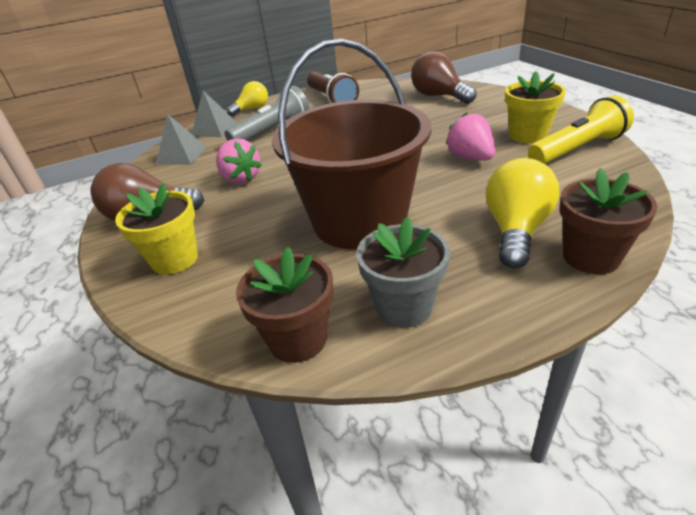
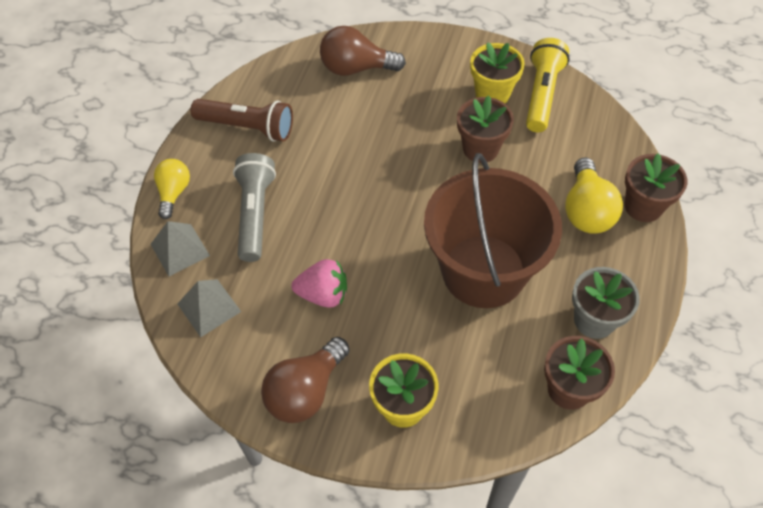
camera: 50 degrees left, 20 degrees up
pink strawberry [446,113,495,161] -> brown flower pot [457,95,514,163]
yellow light bulb [486,158,559,268] -> yellow light bulb turned 150 degrees counterclockwise [565,157,623,234]

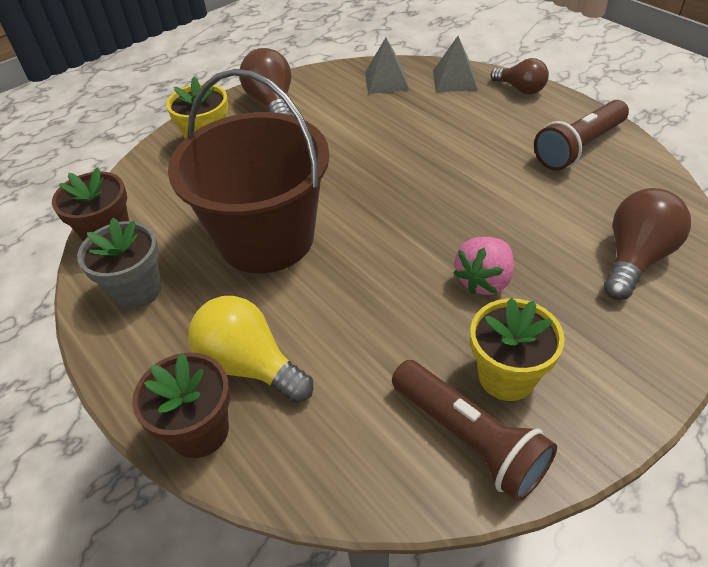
camera: 125 degrees right, 10 degrees down
yellow light bulb [154,159,190,219] -> brown light bulb [490,58,549,94]
grey flashlight [233,153,276,262] -> none
pink strawberry [291,259,347,308] -> pink strawberry moved to [453,237,514,295]
brown flower pot [457,95,514,163] -> none
yellow flashlight [526,38,570,132] -> brown flashlight [392,360,557,502]

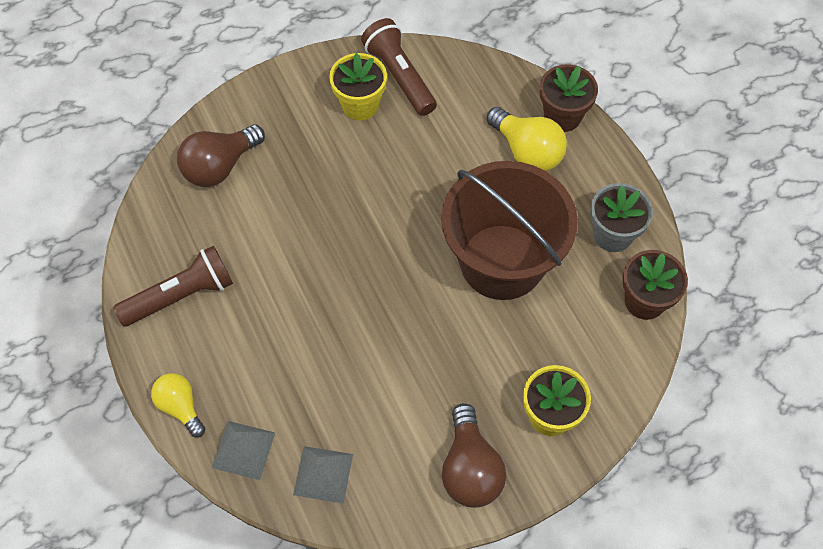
camera: 170 degrees left, 15 degrees up
pink strawberry [453,237,514,295] -> none
brown light bulb [490,58,549,94] -> yellow light bulb [151,373,205,438]

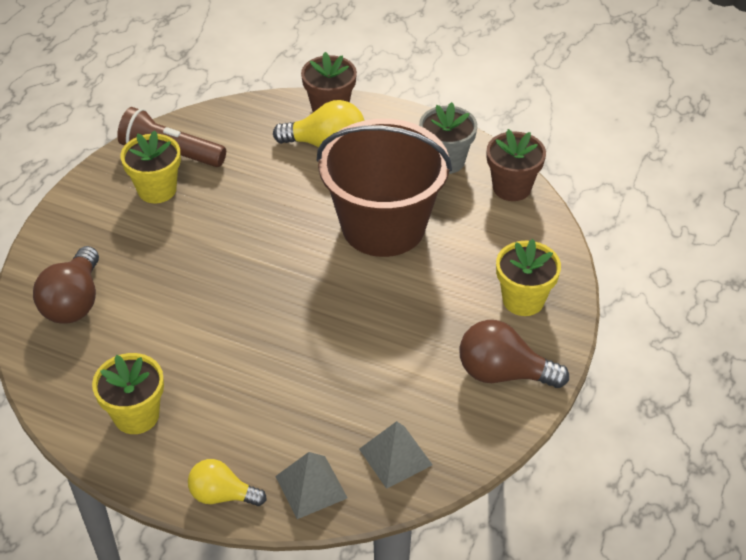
camera: 40 degrees left, 15 degrees down
brown flashlight [113,245,233,326] -> yellow flower pot [92,353,164,434]
brown light bulb [442,403,507,508] -> brown light bulb turned 150 degrees clockwise [459,320,569,388]

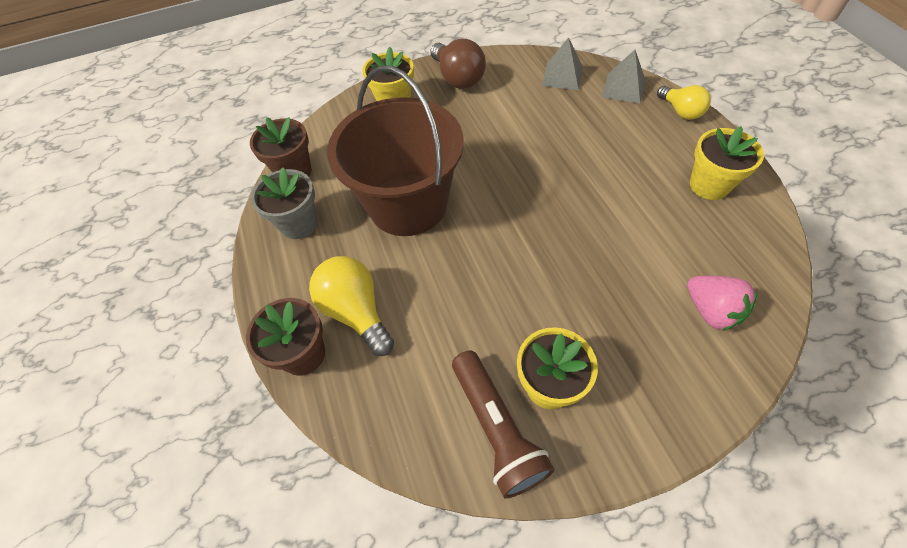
camera: 130 degrees left, 10 degrees up
brown light bulb [33,246,99,323] -> pink strawberry [687,276,757,331]

